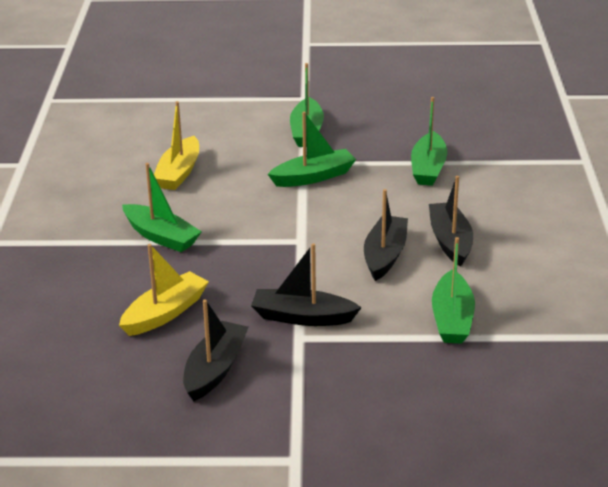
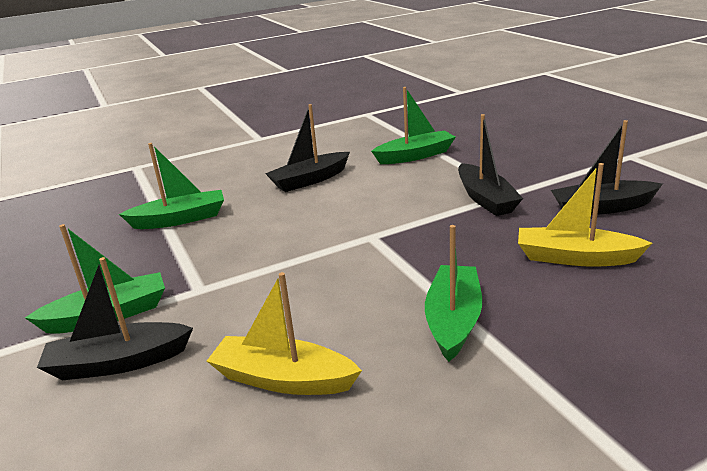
camera: 115 degrees left, 5 degrees down
yellow boat [154,101,199,190] -> yellow boat turned 150 degrees counterclockwise [207,272,362,395]
green boat [268,112,356,187] -> none
black boat [364,189,408,281] -> black boat moved to [37,257,193,380]

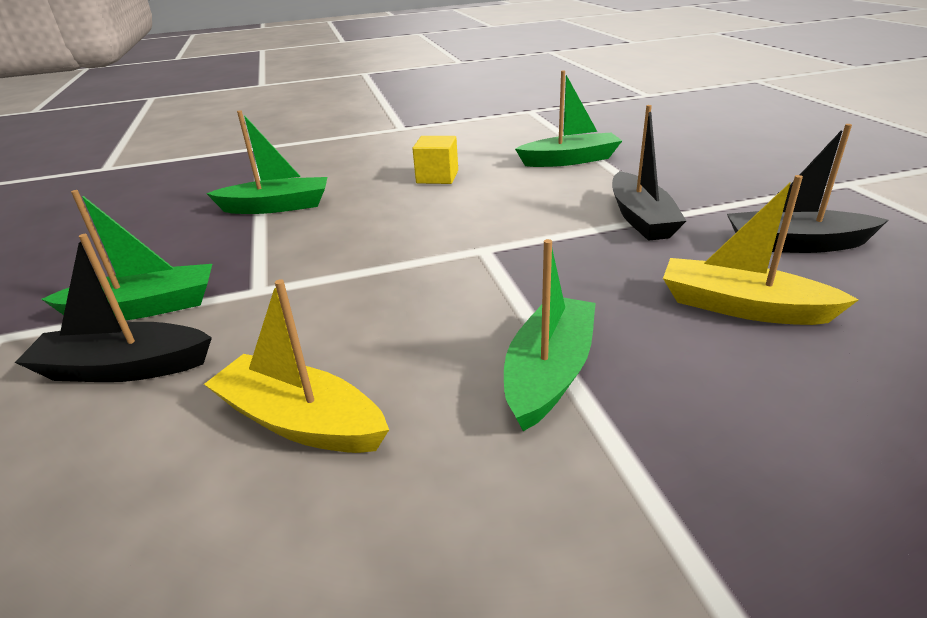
camera: 10 degrees right, 5 degrees up
black boat [265,104,350,192] -> yellow cube [412,136,458,184]

